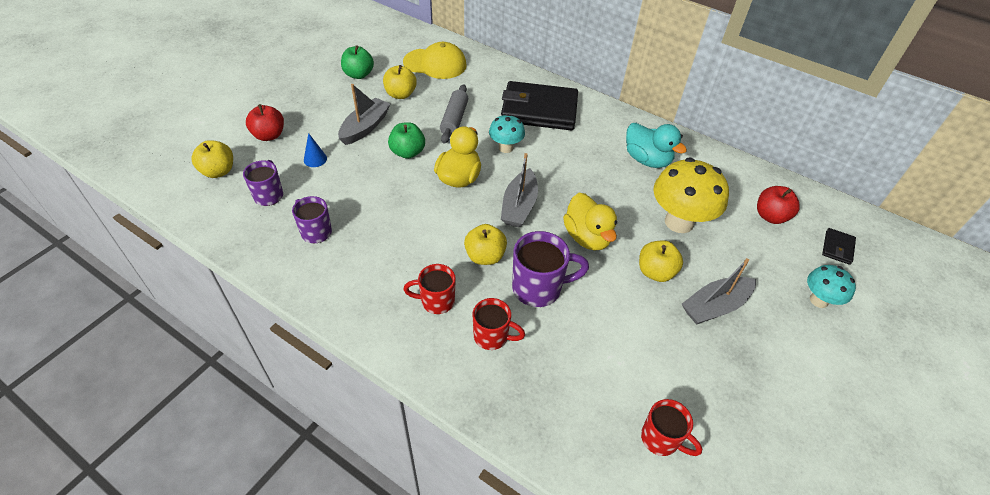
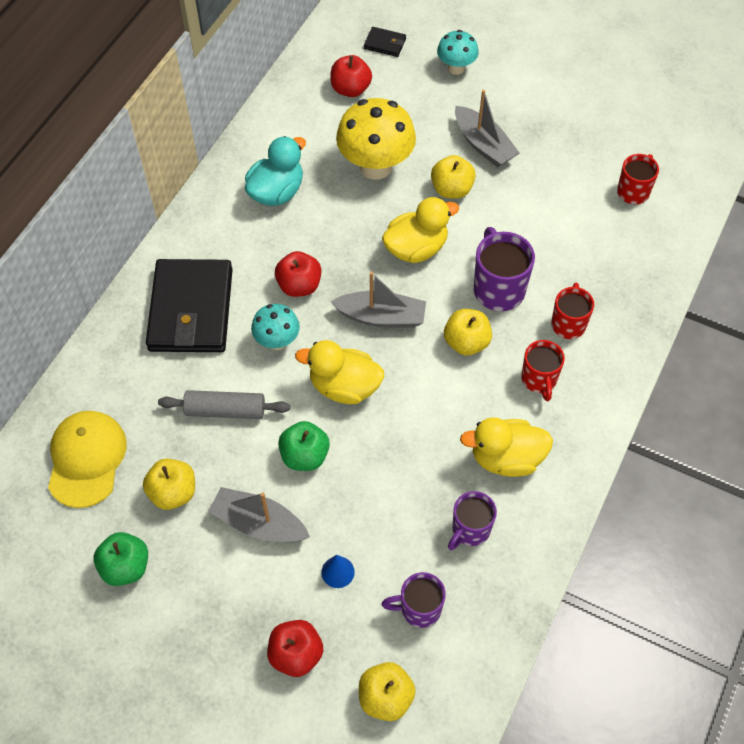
camera: 95 degrees left, 10 degrees up
none -> red apple [275,251,322,297]
none -> yellow duck [460,417,553,477]

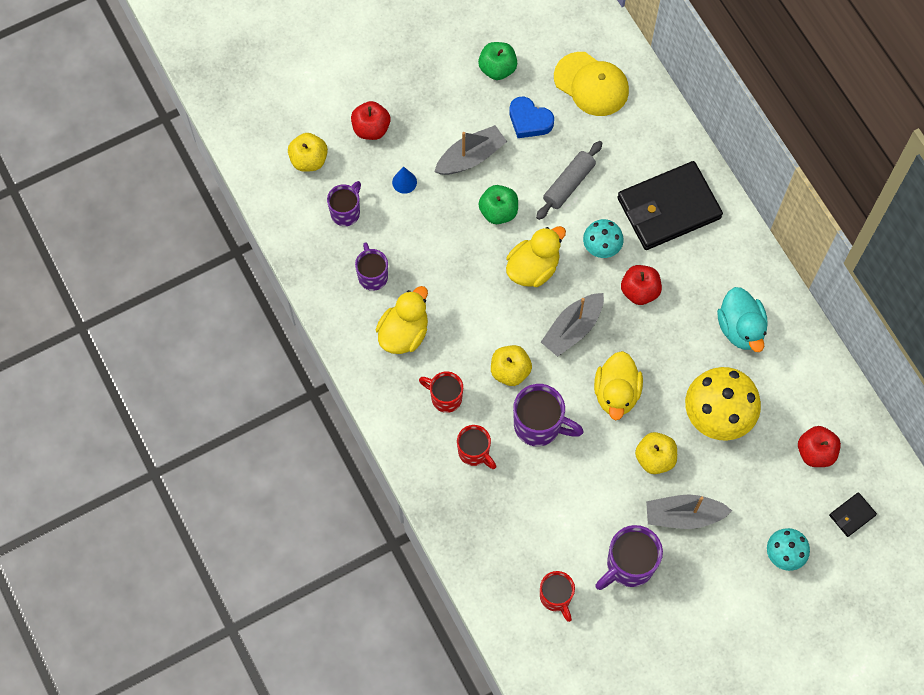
camera: 125 degrees right, 10 degrees up
yellow apple [143,459,195,510] -> blue heart [509,97,554,138]
black wallet [146,259,233,352] -> black wallet turned 60 degrees counterclockwise [617,161,723,250]
none -> purple mug [595,525,663,590]

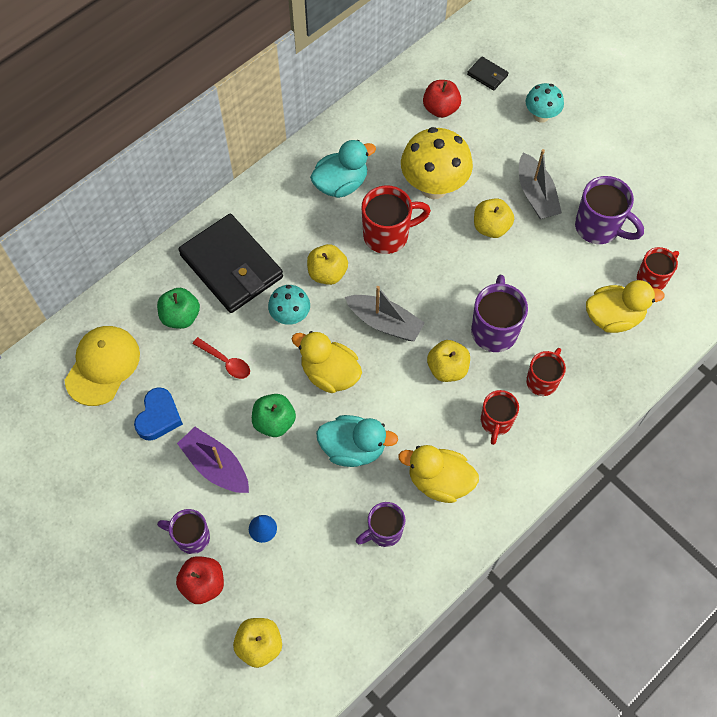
camera: 105 degrees left, 5 degrees down
purple mug [327,181,361,226] -> purple mug moved to [157,509,210,554]
grey boat [434,125,507,175] -> purple boat [177,427,249,493]
green apple [478,42,517,80] -> green apple moved to [157,288,200,329]
grey rolling pin [536,141,602,220] -> red spoon [193,337,250,379]
yellow duck [594,351,643,420] -> yellow duck moved to [586,280,665,333]
red apple [621,265,662,305] -> yellow apple [307,244,348,285]
none -> turquoise duck [316,415,398,467]
none -> red mug [362,185,431,254]

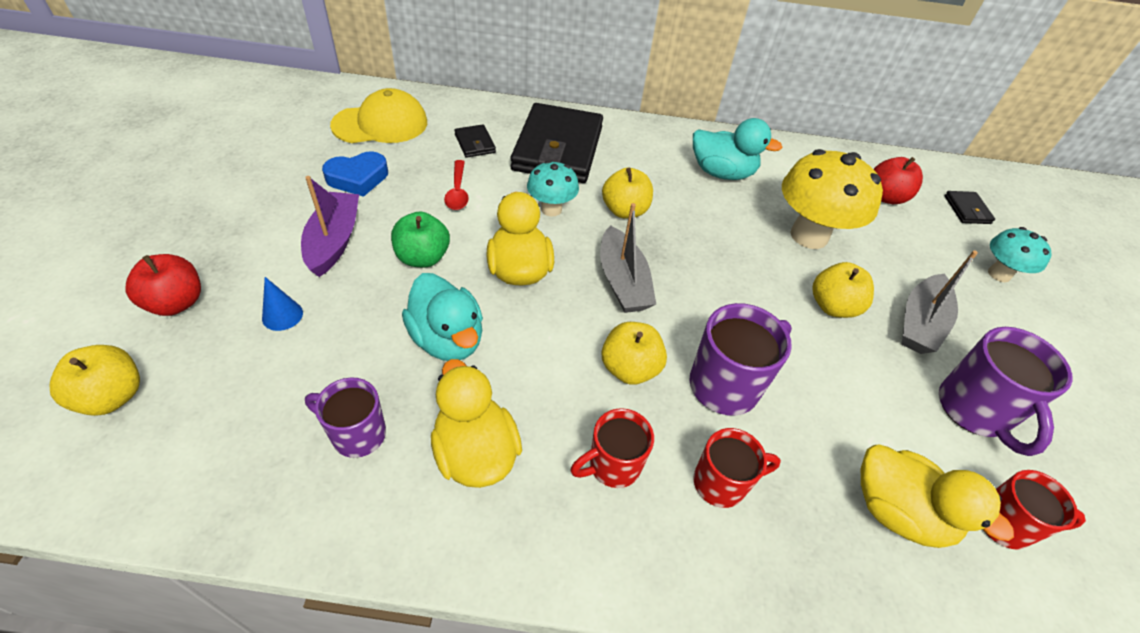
camera: 45 degrees right, 15 degrees down
green apple [157,288,200,329] -> black wallet [454,124,496,158]
purple mug [157,509,210,554] -> none
red mug [362,185,431,254] -> none

